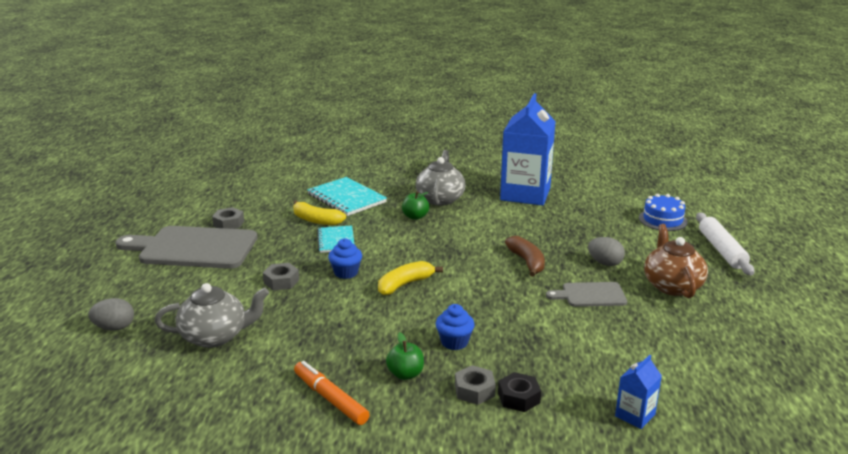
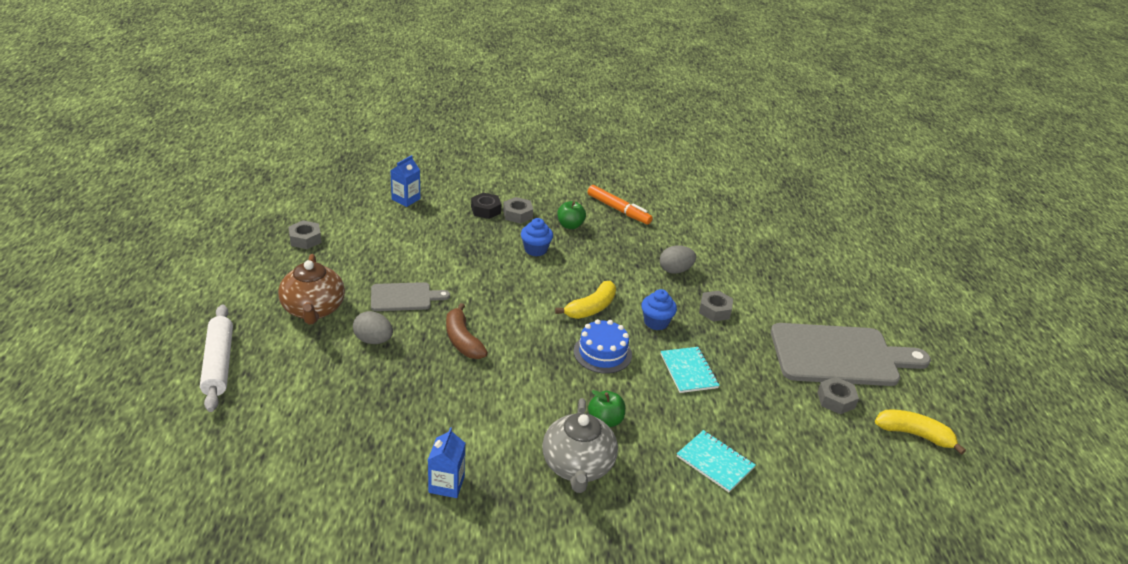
camera: 170 degrees right, 10 degrees up
grey egg [88,298,134,330] -> grey egg moved to [660,245,696,274]
grey teapot [155,283,269,348] -> none
yellow banana [293,200,346,225] -> yellow banana moved to [875,410,966,455]
turquoise notebook [307,177,387,216] -> turquoise notebook [677,430,756,492], size x0.64
blue carton [500,93,556,206] -> blue carton [428,427,465,498], size x0.43
blue cake [639,194,688,231] -> blue cake moved to [573,319,632,374]
none -> grey nut [289,220,322,249]

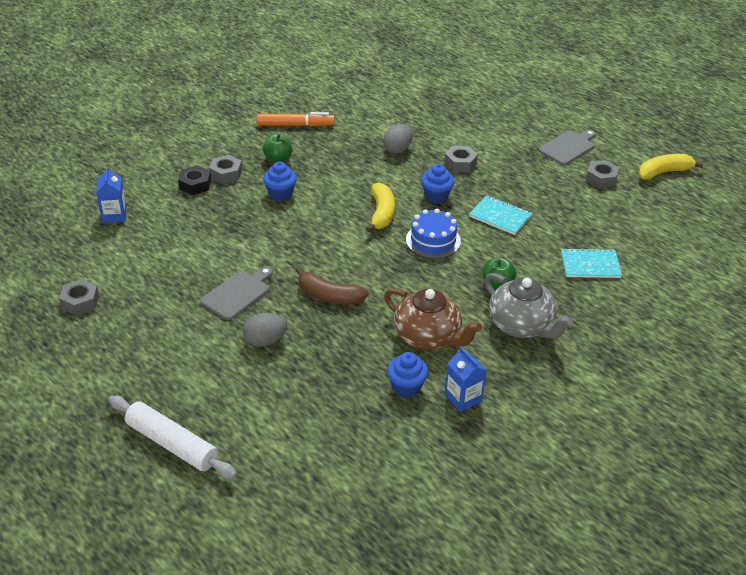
camera: 40 degrees left, 5 degrees up
brown teapot [278,254,345,324] -> brown teapot moved to [384,288,482,350]
grey cutting board [771,323,931,386] -> grey cutting board [538,130,596,165], size x0.51
none -> blue cupcake [387,352,428,397]

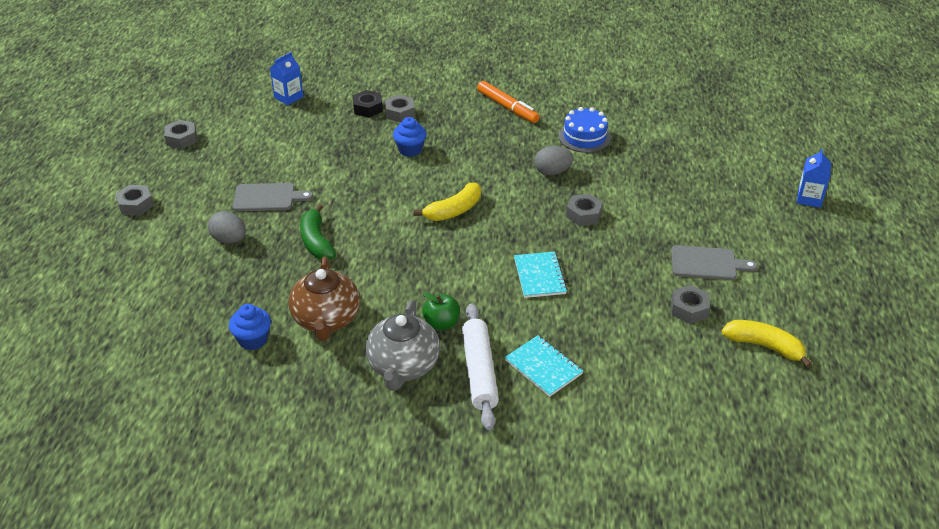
camera: 50 degrees right, 0 degrees up
white rolling pin [109,396,237,479] -> white rolling pin moved to [462,303,499,430]
green apple [263,134,292,163] -> none
brown banana [295,267,369,305] -> green banana [300,204,336,260]
blue cake [406,209,461,259] -> blue cake moved to [559,107,611,153]
blue cupcake [421,164,455,203] -> none
blue carton [445,346,487,412] -> blue carton moved to [797,149,831,208]
none -> grey nut [115,185,154,216]

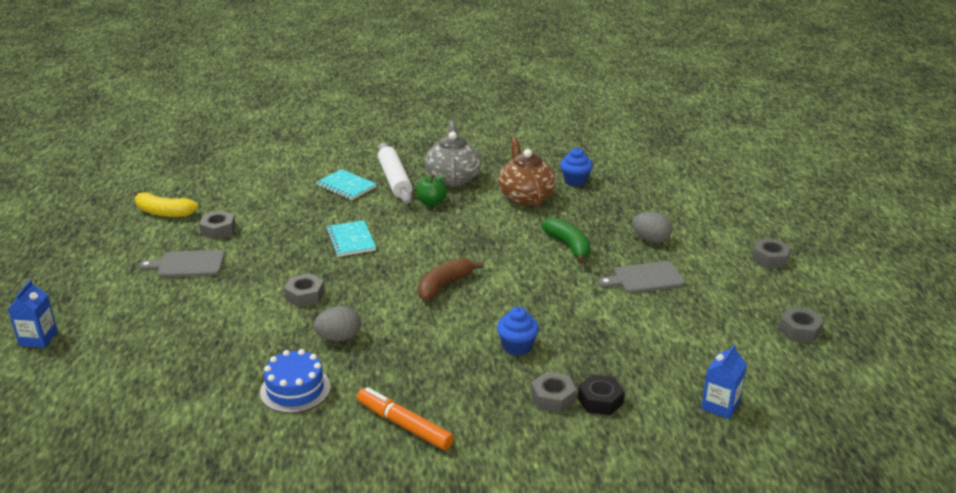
camera: 170 degrees right, 10 degrees down
yellow banana [414,183,481,221] -> brown banana [418,258,484,301]

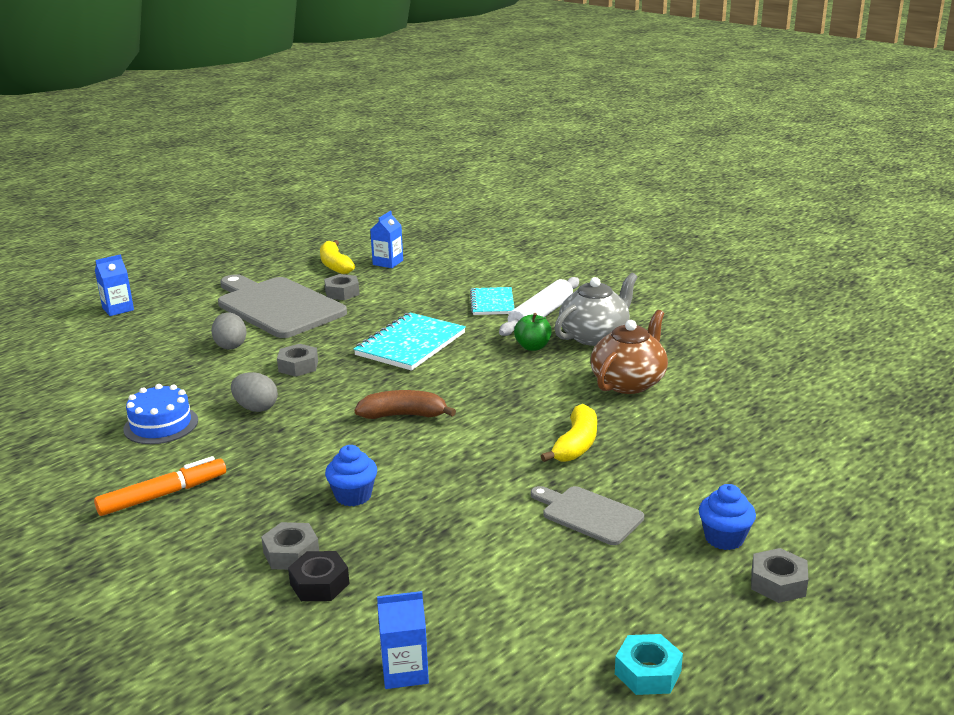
camera: 50 degrees right, 5 degrees down
grey cutting board [139,250,225,277] -> grey cutting board [218,274,347,338], size x1.95
turquoise notebook [326,220,376,257] -> turquoise notebook [354,313,466,371], size x1.57
orange marker [357,387,454,450] -> orange marker turned 60 degrees clockwise [94,456,226,516]
green banana [541,218,591,264] -> yellow banana [541,404,597,462]
blue cupcake [560,147,593,187] -> blue cupcake moved to [699,484,756,550]
grey egg [632,212,672,243] -> grey egg moved to [211,312,247,350]
grey nut [778,307,824,343] -> turquoise nut [615,634,683,695]
none -> blue carton [370,211,403,268]

